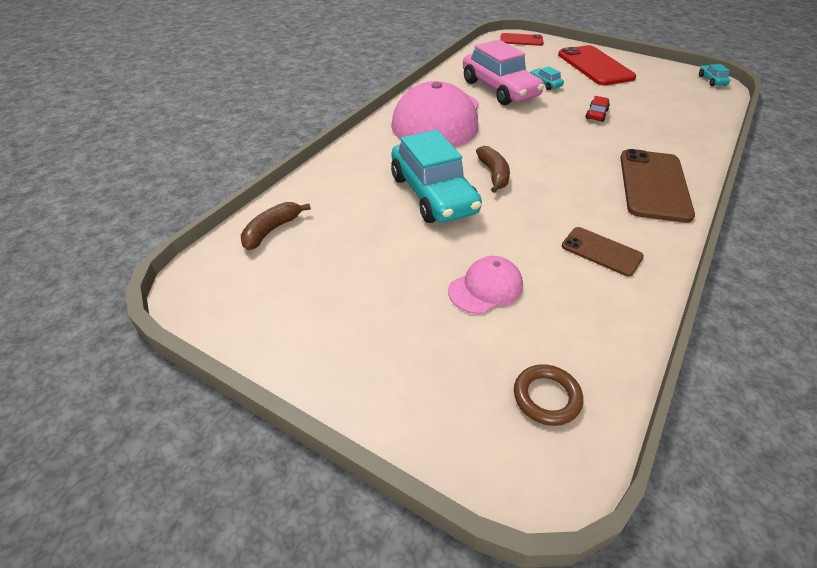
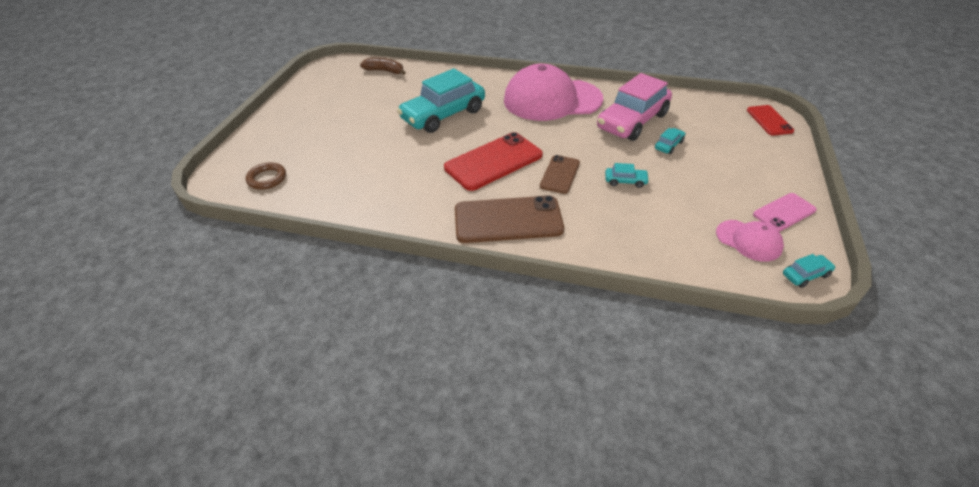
camera: 75 degrees right, 0 degrees up
pink cap [448,256,523,314] -> pink cap moved to [716,220,784,262]
brown banana [476,146,510,193] -> none
red phone [558,45,636,86] -> red phone moved to [444,132,543,191]
brown phone [562,227,644,277] -> brown phone moved to [540,155,580,194]
red car [586,96,610,122] -> turquoise car [605,163,649,188]
none -> pink phone [753,193,817,232]

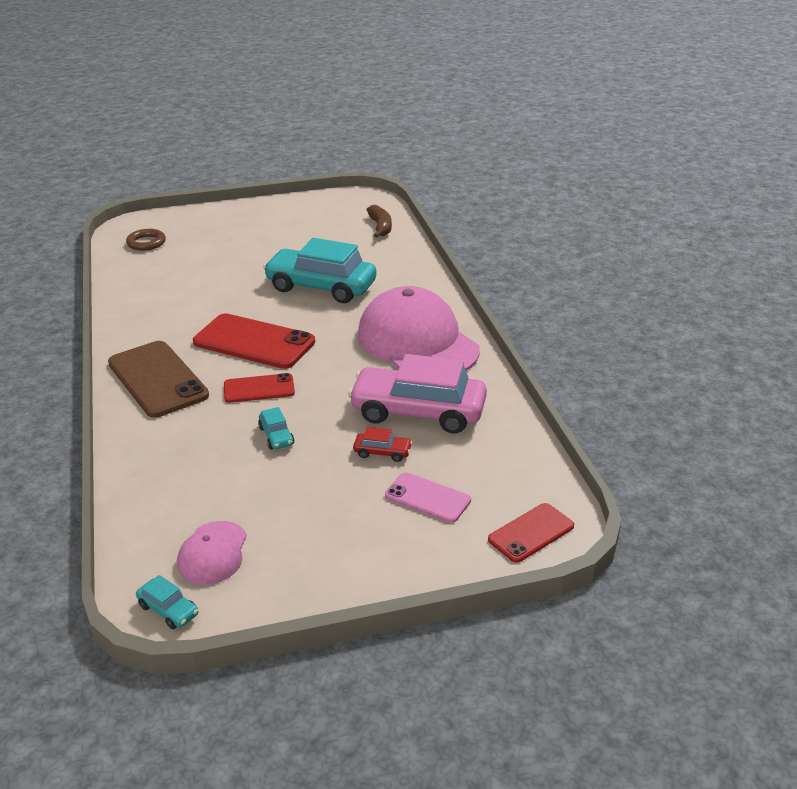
camera: 60 degrees right, 10 degrees down
brown phone [540,155,580,194] -> red phone [224,373,295,403]
turquoise car [655,128,685,154] -> red car [353,427,412,462]
pink phone [753,193,817,232] -> pink phone moved to [385,472,471,523]

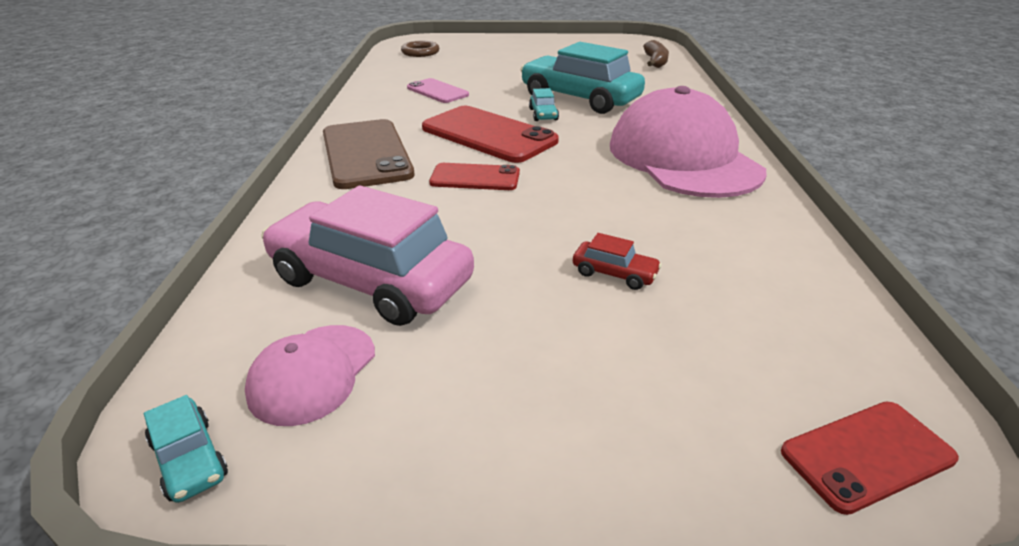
camera: 15 degrees right, 0 degrees up
turquoise car [258,407,294,449] -> turquoise car moved to [529,88,559,121]
pink car [348,354,487,434] -> pink car moved to [261,185,474,326]
pink phone [385,472,471,523] -> pink phone moved to [407,78,469,103]

